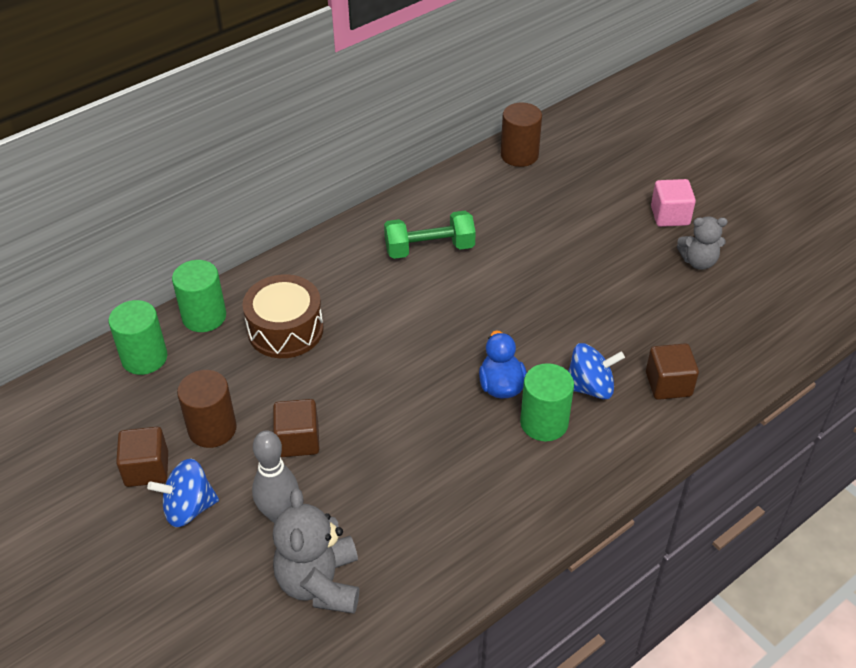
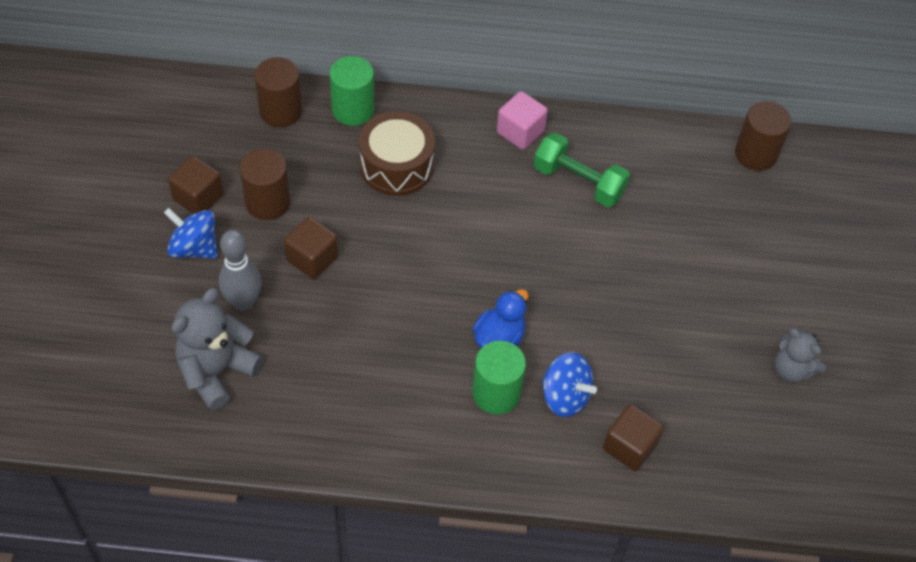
camera: 40 degrees right, 10 degrees up
green cylinder [108,300,167,375] -> brown cylinder [255,57,302,127]
pink cube [651,179,696,227] -> pink cube moved to [497,91,548,150]

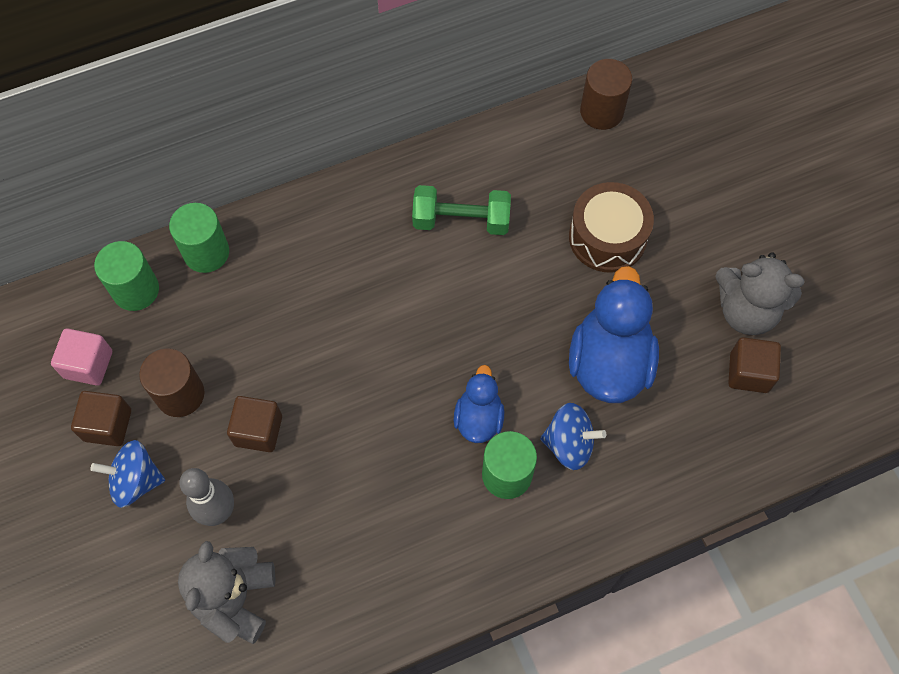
camera: 25 degrees left, 10 degrees up
brown cylinder [255,57,302,127] -> green cylinder [94,241,159,311]
brown drum [359,111,435,196] -> brown drum moved to [569,182,654,273]
pink cube [497,91,548,150] -> pink cube moved to [51,328,112,386]
brown cube [603,404,664,471] -> brown cube moved to [728,337,781,393]
grey teddy bear [774,328,826,383] -> grey teddy bear [715,253,805,335], size x1.58
none -> blue duck [569,266,659,403]

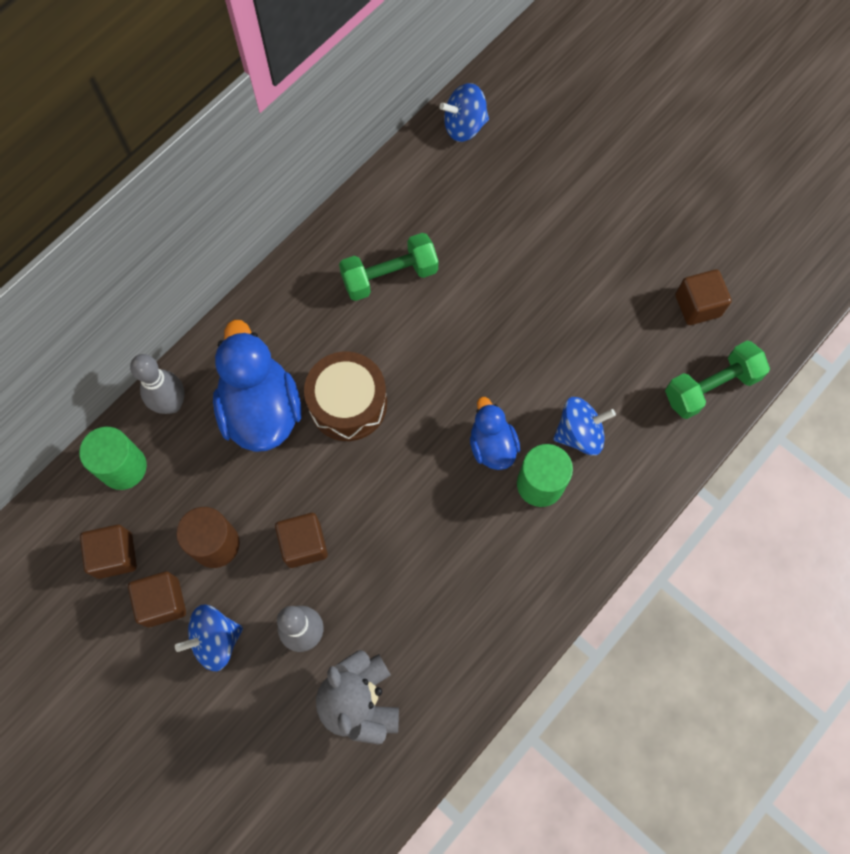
camera: 25 degrees left, 5 degrees up
pink cube [51,328,112,386] -> brown cube [80,525,137,579]
green cylinder [169,203,229,273] -> grey bowling pin [130,354,185,414]
brown drum [569,182,654,273] -> brown drum moved to [304,352,387,441]
blue duck [569,266,659,403] -> blue duck moved to [213,320,302,452]
brown cylinder [580,59,632,130] -> blue spinning top [440,83,489,142]
grey teddy bear [715,253,805,335] -> none
none -> green dumbbell [665,341,770,419]

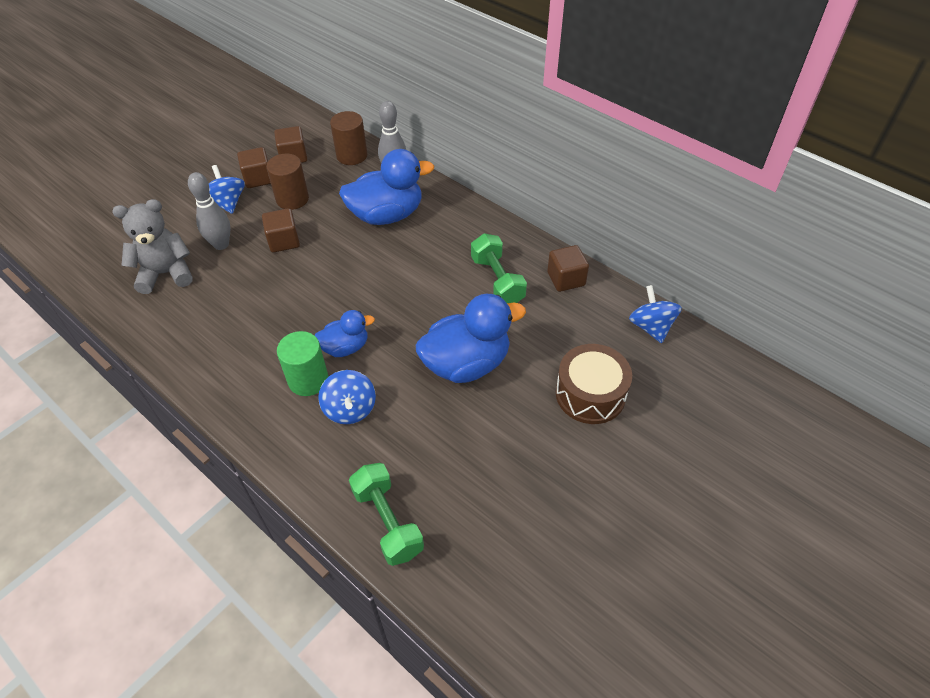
camera: 90 degrees right, 20 degrees down
green cylinder [79,427,147,490] -> brown cylinder [330,111,367,165]
brown drum [304,352,387,441] -> brown drum moved to [556,344,632,424]
brown cube [675,269,732,325] -> brown cube moved to [547,245,589,292]
none -> blue duck [416,294,526,383]

